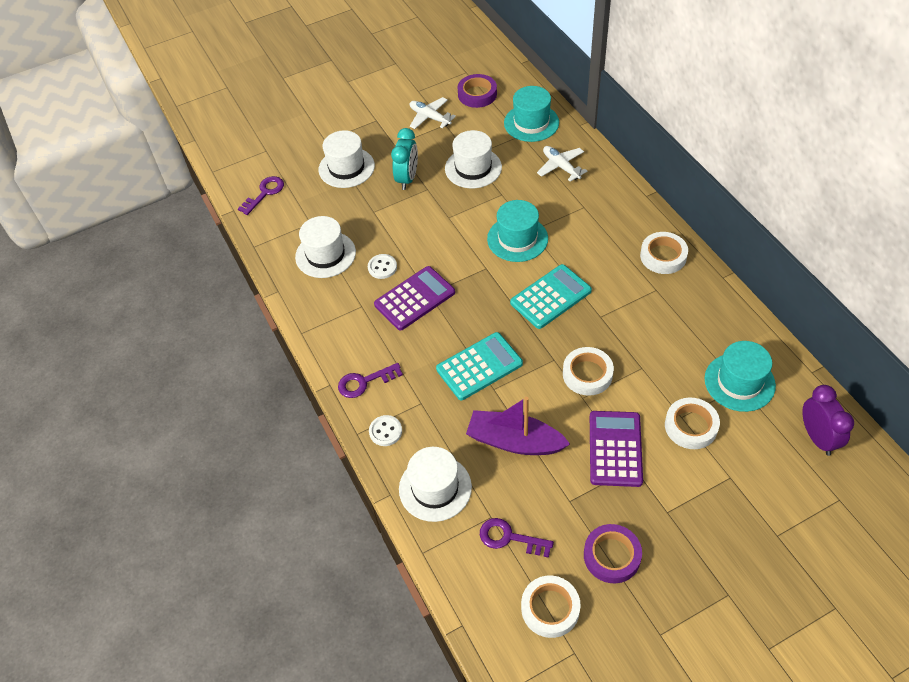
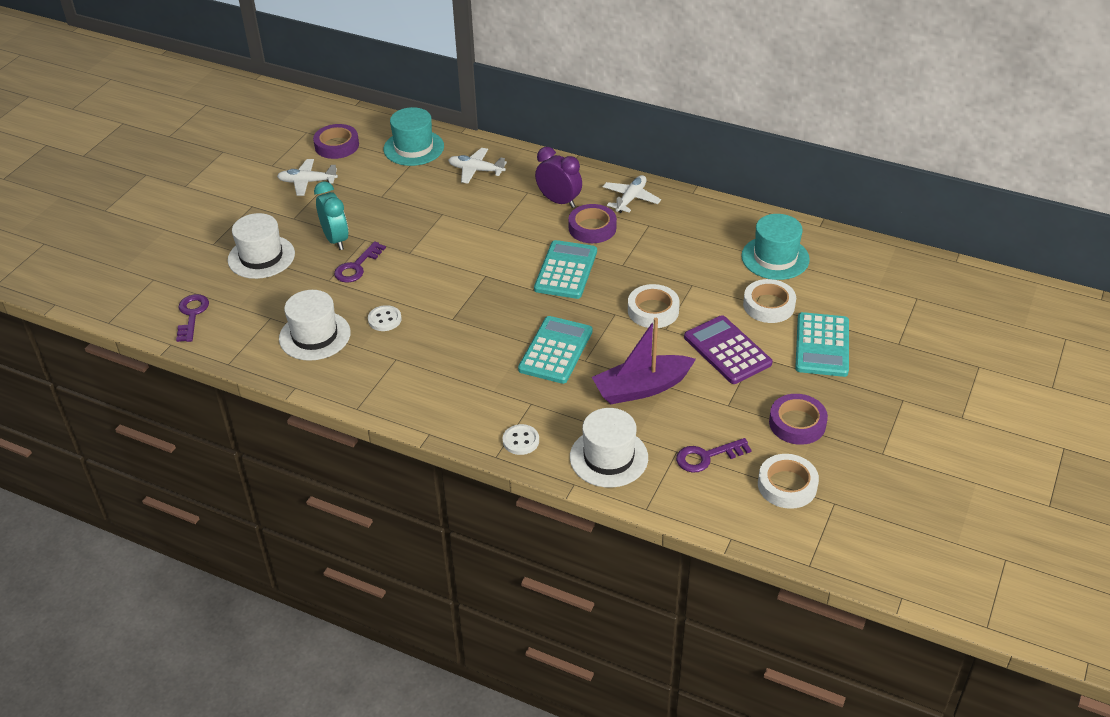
camera: 40 degrees left, 10 degrees down
purple key [338,363,403,398] -> purple key moved to [334,241,386,283]
purple calculator [374,266,455,330] -> none
white hat [445,130,502,188] -> none
turquoise hat [487,200,548,262] -> none
white tape [640,232,688,274] -> white plane [603,175,661,213]
purple clock [802,385,854,456] -> purple clock moved to [535,147,582,208]
none -> purple tape [568,204,617,243]
none -> turquoise calculator [795,312,849,377]

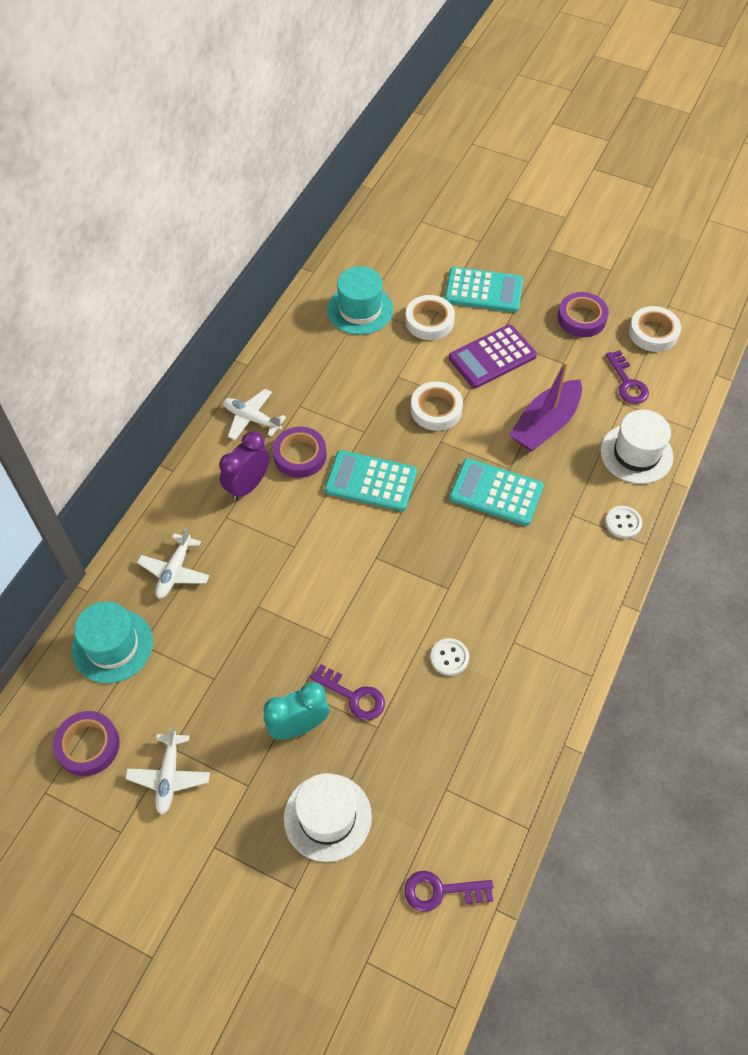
camera: 90 degrees left, 15 degrees up
white hat [279,290,351,361] -> none
purple boat [592,318,696,405] -> purple boat turned 60 degrees clockwise [509,361,582,452]

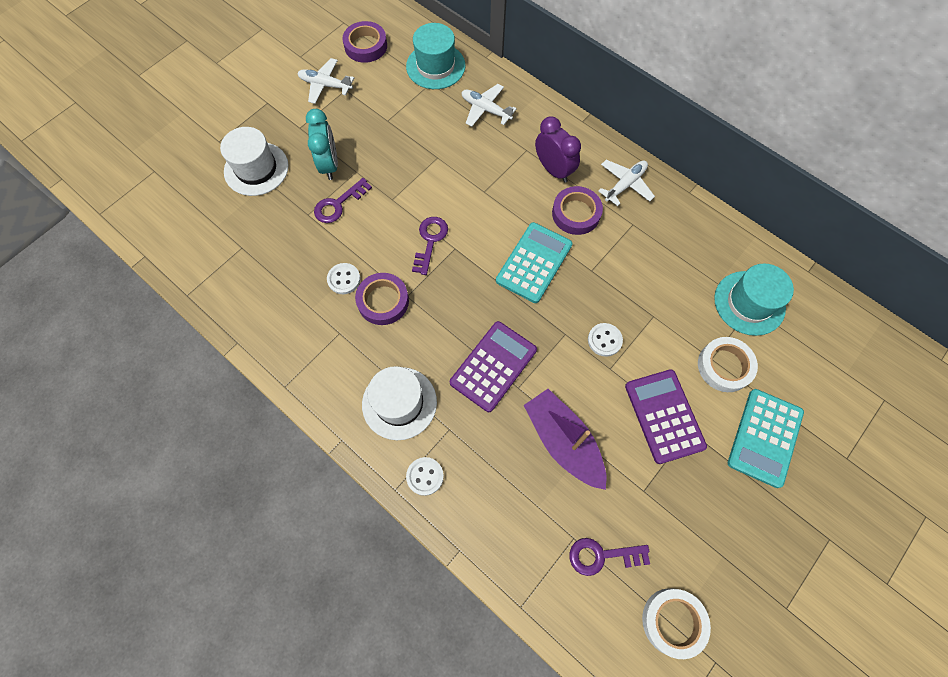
camera: 105 degrees right, 10 degrees up
purple key [404,871,494,912] -> purple key moved to [412,217,448,275]
white tape [411,381,463,431] -> white button [588,323,623,357]
turquoise calculator [449,458,544,526] -> purple calculator [450,321,537,412]
purple tape [558,292,609,337] -> purple tape moved to [355,273,409,325]
white hat [600,410,674,484] -> white hat moved to [362,366,437,440]

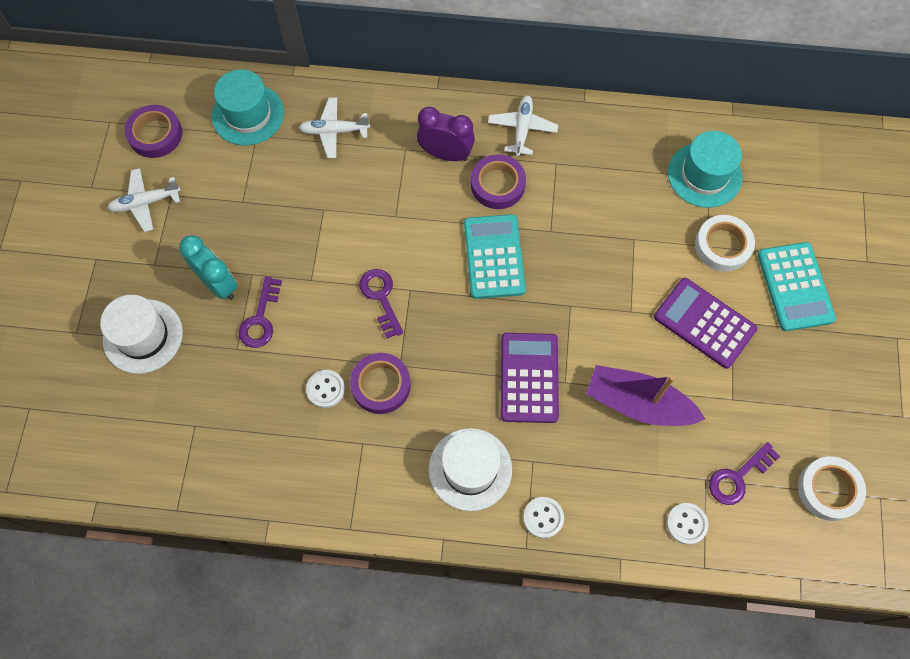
camera: 35 degrees left, 0 degrees up
white button [588,323,623,357] -> white button moved to [667,503,708,545]

